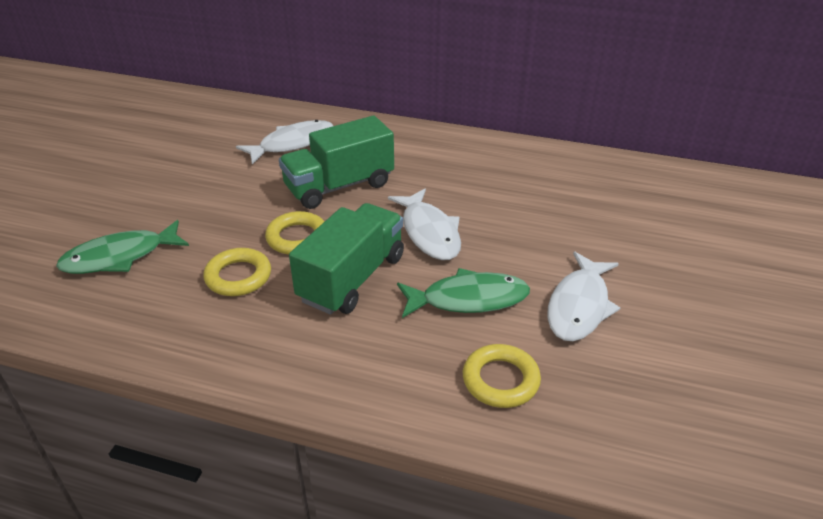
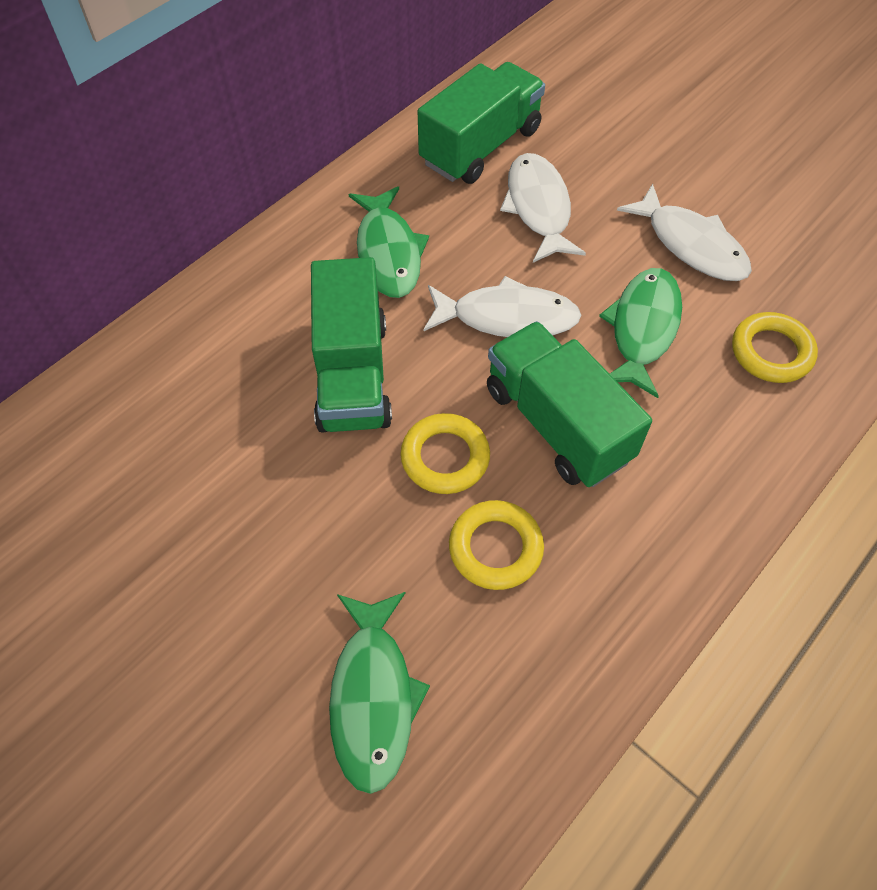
camera: 65 degrees left, 20 degrees up
white fish [236,120,333,164] -> white fish moved to [500,153,586,263]
none -> green fish [348,186,429,298]
none -> green truck [418,62,545,184]

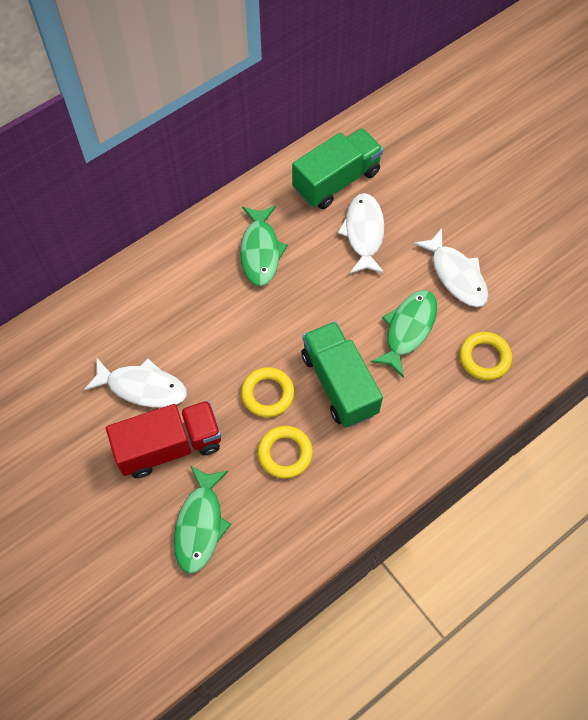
camera: 10 degrees right, 5 degrees up
green truck [311,257,392,433] -> none
white fish [423,276,581,337] -> white fish moved to [84,357,187,408]
none -> red truck [106,400,222,478]

